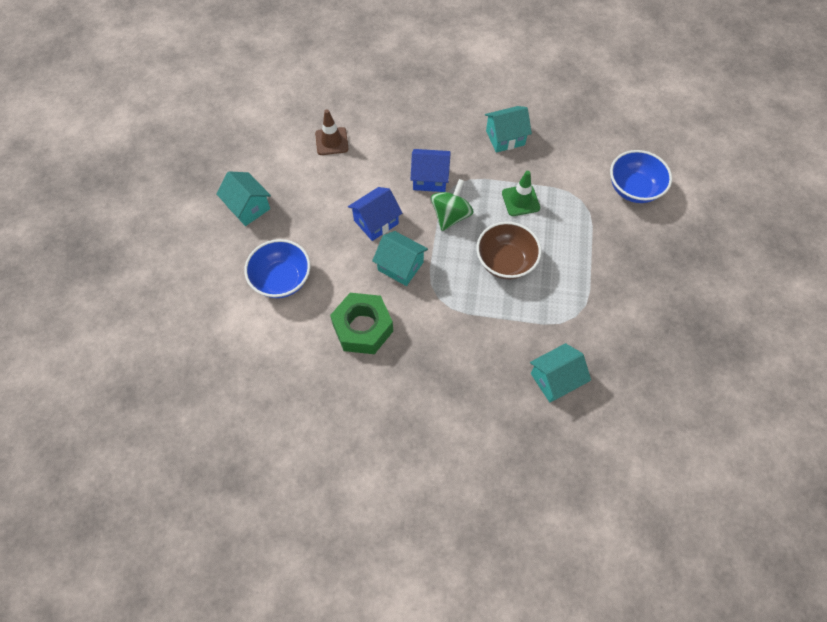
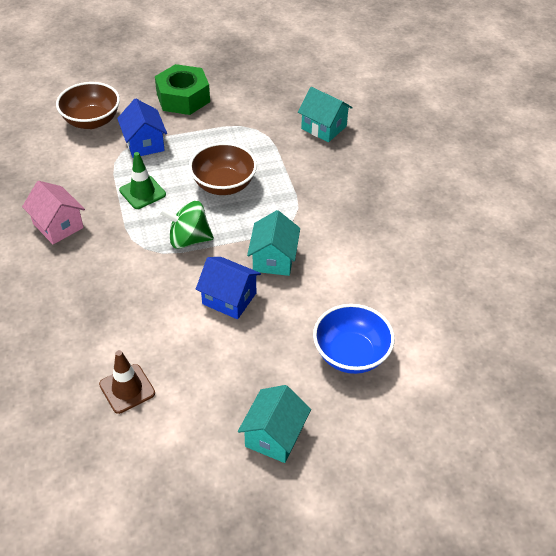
camera: 115 degrees left, 15 degrees down
green nut [330,293,393,354] -> green nut moved to [155,64,210,115]
blue house [410,149,450,192] -> blue house moved to [117,99,167,158]
turquoise house [485,106,532,153] -> pink house [22,181,85,244]
blue bowl [610,150,672,203] -> brown bowl [56,82,120,129]

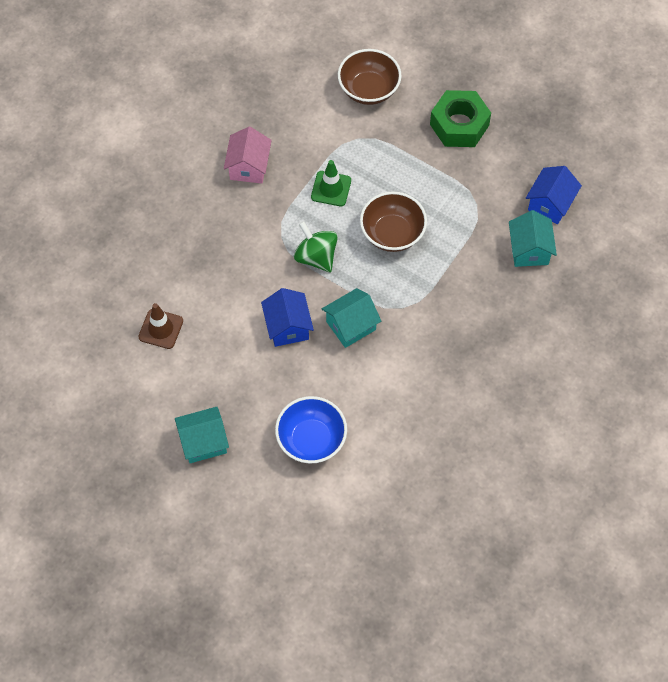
camera: 50 degrees right, 15 degrees up
blue house [117,99,167,158] -> blue house moved to [526,166,582,224]

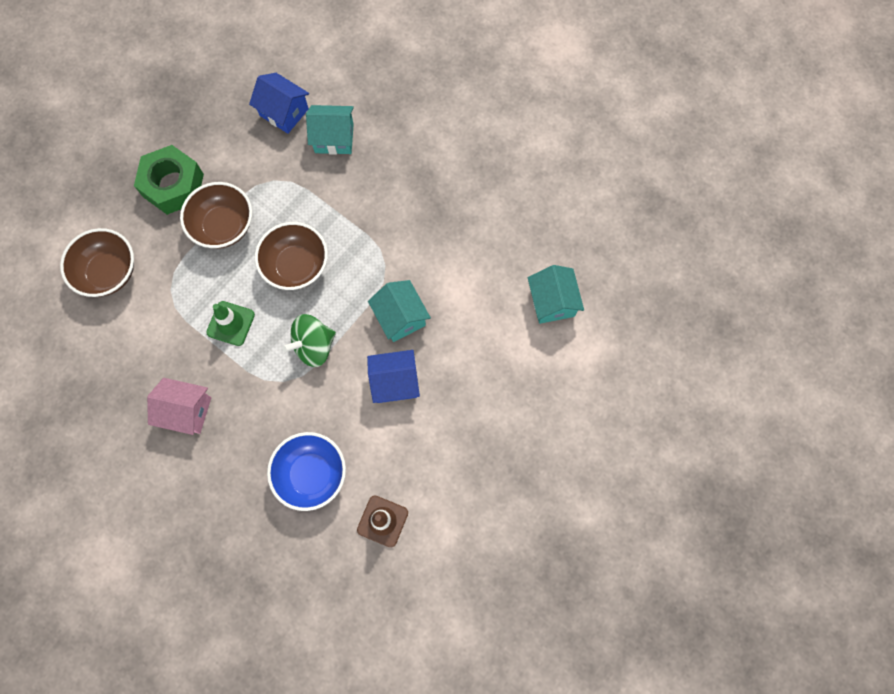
camera: 85 degrees left, 10 degrees up
turquoise house [175,407,229,463] -> turquoise house moved to [528,265,584,324]
blue bowl [275,396,347,464] -> blue bowl moved to [267,432,346,511]
none -> brown bowl [180,182,252,249]

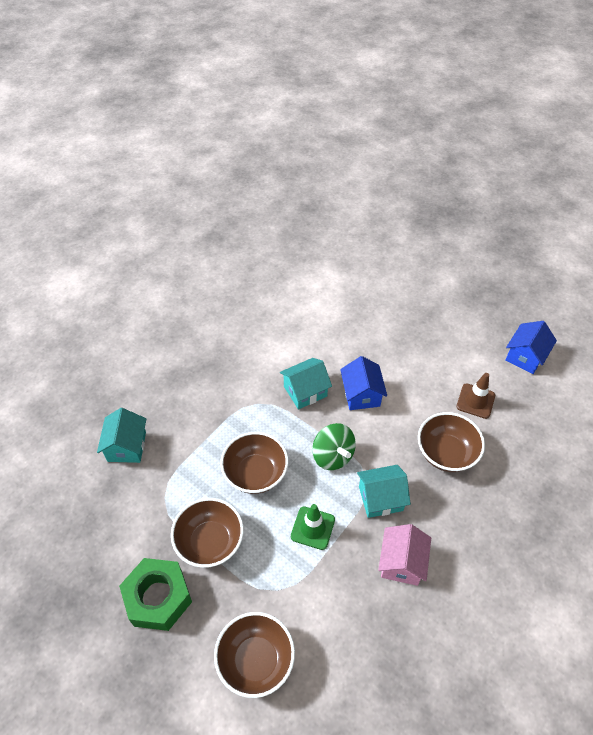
camera: 90 degrees left, 20 degrees down
blue house [249,73,309,134] -> blue house moved to [505,321,557,374]
blue bowl [267,432,346,511] -> brown bowl [418,412,485,472]
turquoise house [528,265,584,324] -> turquoise house moved to [357,465,411,518]

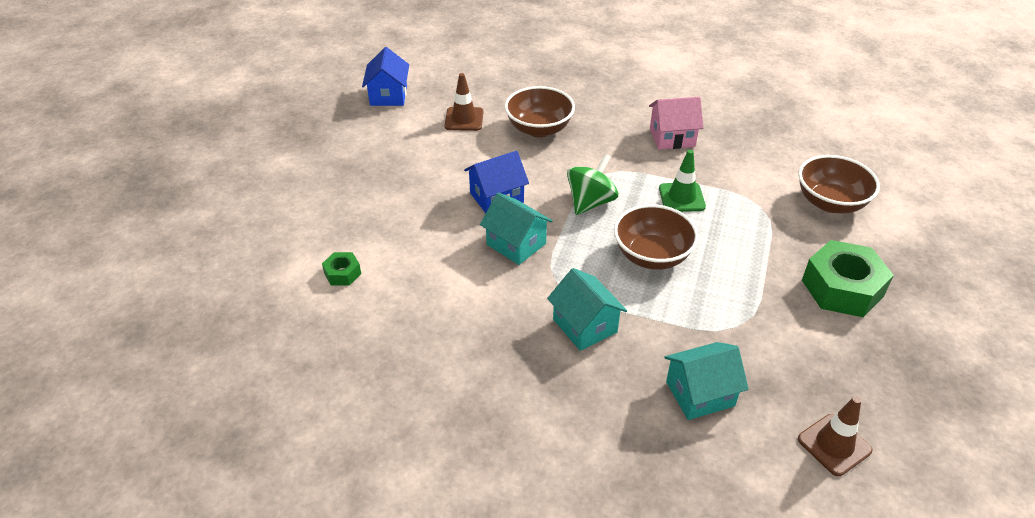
camera: 110 degrees left, 10 degrees down
brown bowl [171,498,244,568] -> none
turquoise house [357,465,411,518] -> turquoise house moved to [547,268,627,351]
blue house [505,321,557,374] -> blue house turned 75 degrees clockwise [362,47,409,106]
none -> green nut [322,252,361,286]
none -> brown traffic cone [798,396,873,476]

